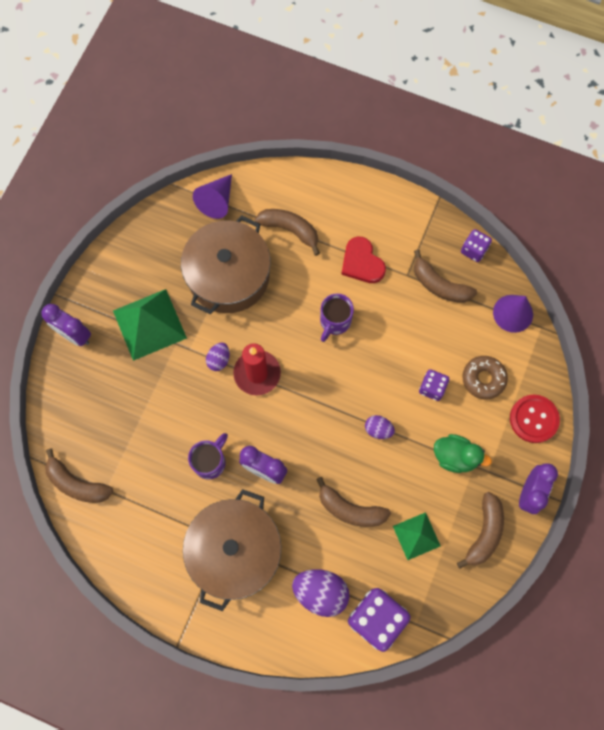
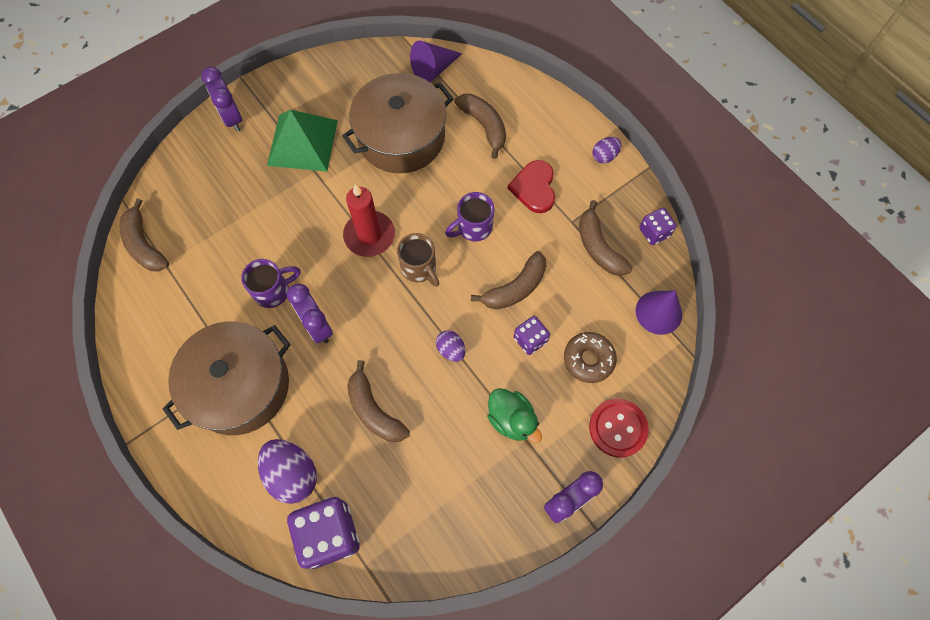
camera: 30 degrees right, 5 degrees down
purple egg [206,342,230,371] -> purple egg moved to [592,137,622,164]
green pyramid [393,512,441,560] -> none
brown banana [457,492,504,569] -> brown banana moved to [471,251,546,310]
none -> brown mug [397,233,439,287]

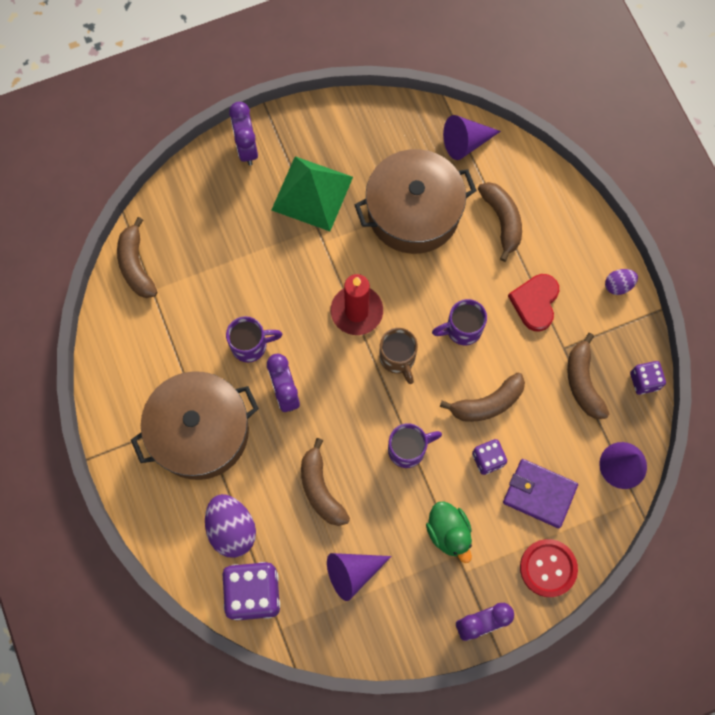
camera: 15 degrees right, 5 degrees up
purple egg [436,330,465,362] -> purple mug [388,423,442,468]
brown donut [564,332,617,383] -> purple wallet [503,459,578,528]
none -> purple cone [327,553,392,601]

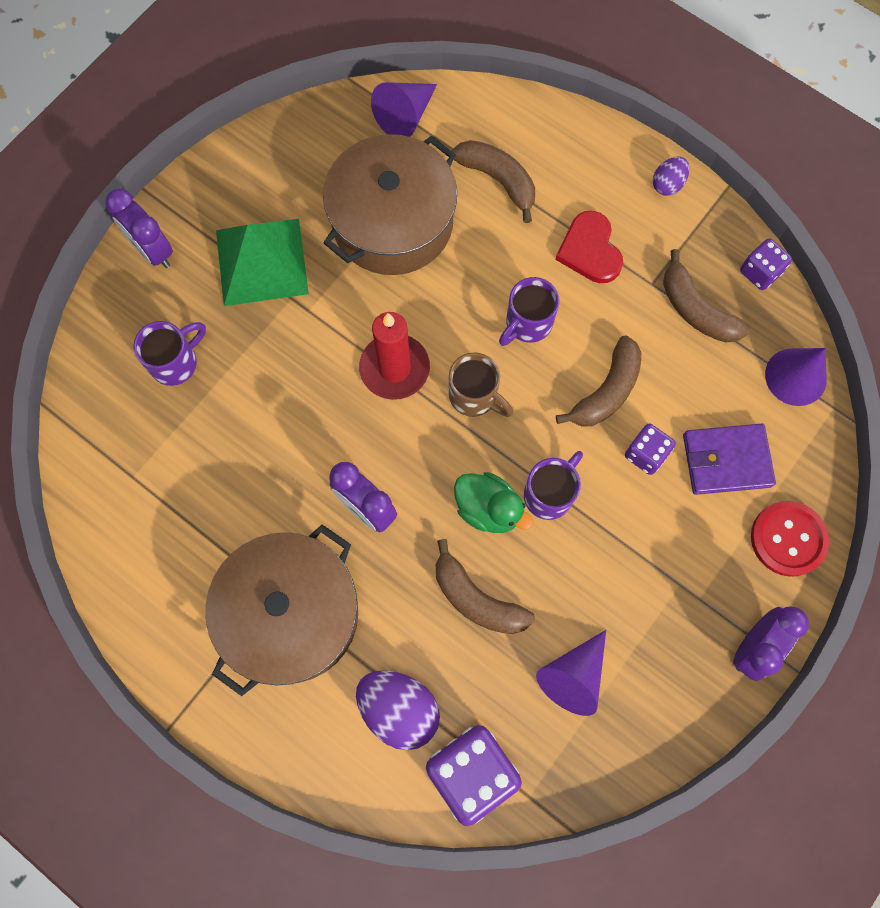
camera: 30 degrees left, 0 degrees up
brown banana [117,217,157,298] -> none
purple mug [226,316,283,363] -> purple mug moved to [133,321,206,386]
green duck [426,501,472,563] -> green duck moved to [454,472,533,533]

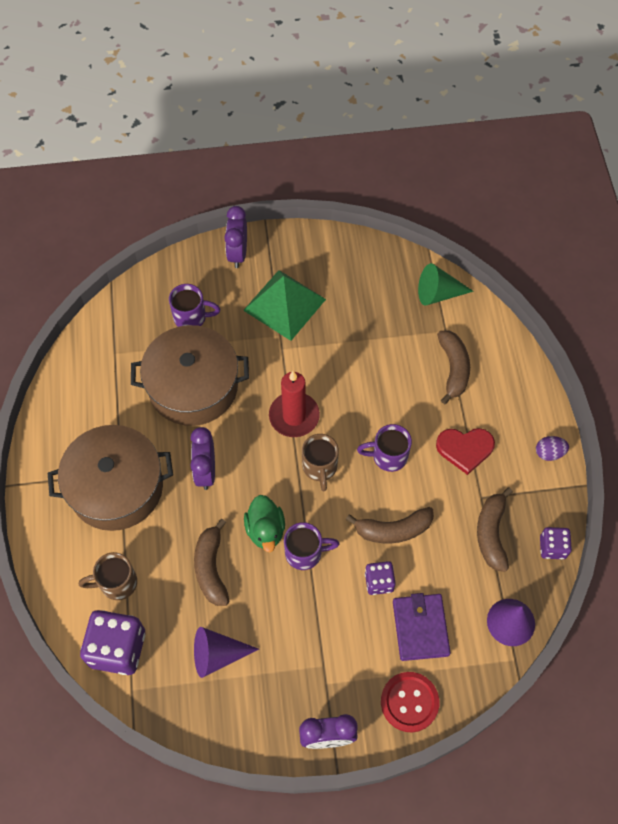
camera: 45 degrees right, 10 degrees down
brown pot [323,134,457,275] -> brown pot moved to [131,325,249,426]
purple egg [356,670,440,750] -> brown mug [79,552,137,600]
purple cone [371,82,437,137] -> green cone [418,263,474,306]
red heart [555,211,623,283] -> red heart turned 120 degrees counterclockwise [436,428,495,475]
purple wallet [683,424,776,495] -> purple wallet turned 45 degrees clockwise [393,593,451,661]

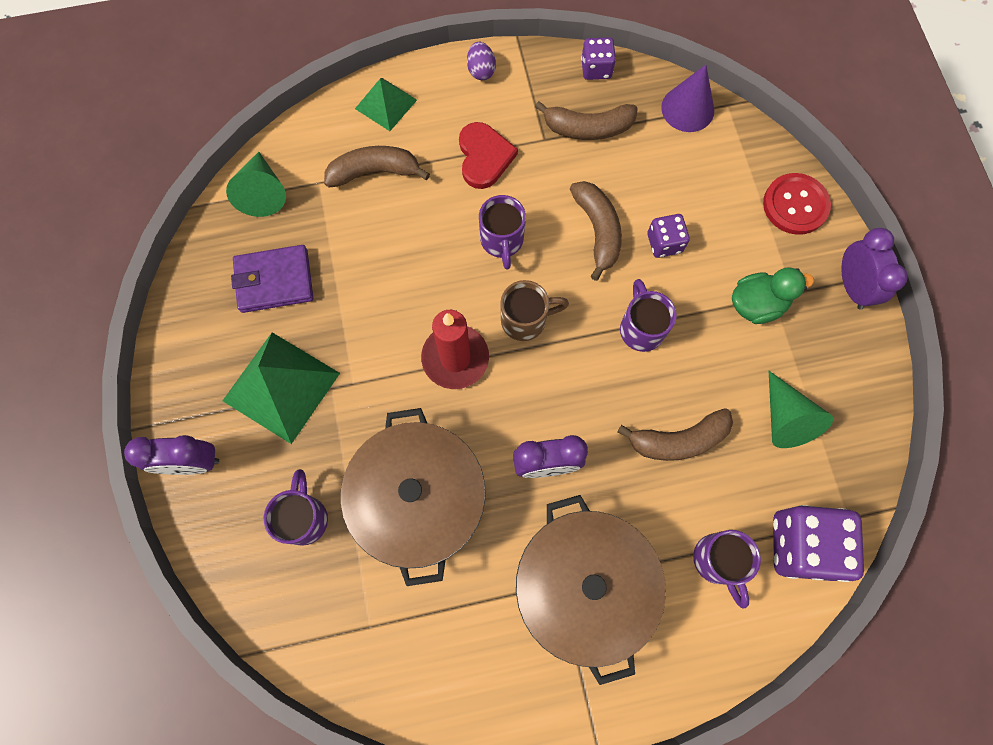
camera: 95 degrees left, 10 degrees up
brown mug [79,552,137,600] -> purple mug [693,530,761,609]
purple cone [194,627,259,678] -> green cone [769,371,833,448]
green duck [244,495,285,552] -> green duck moved to [732,267,814,324]
purple wallet [393,593,451,661] -> purple wallet moved to [231,245,313,313]
none -> green pyramid [355,78,417,131]

